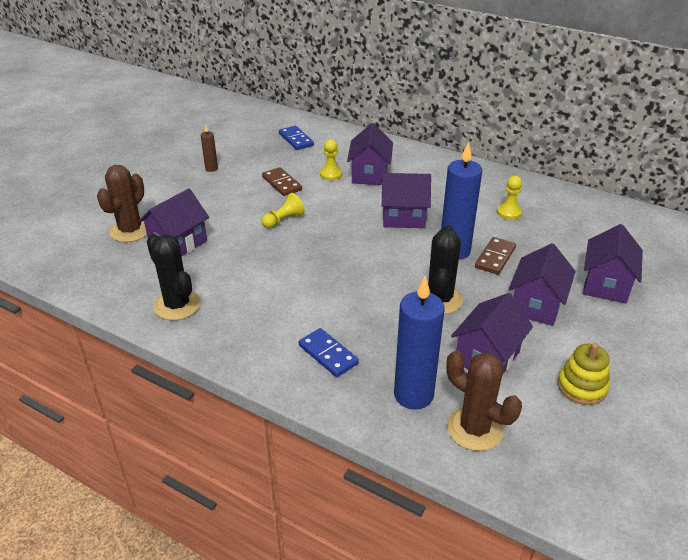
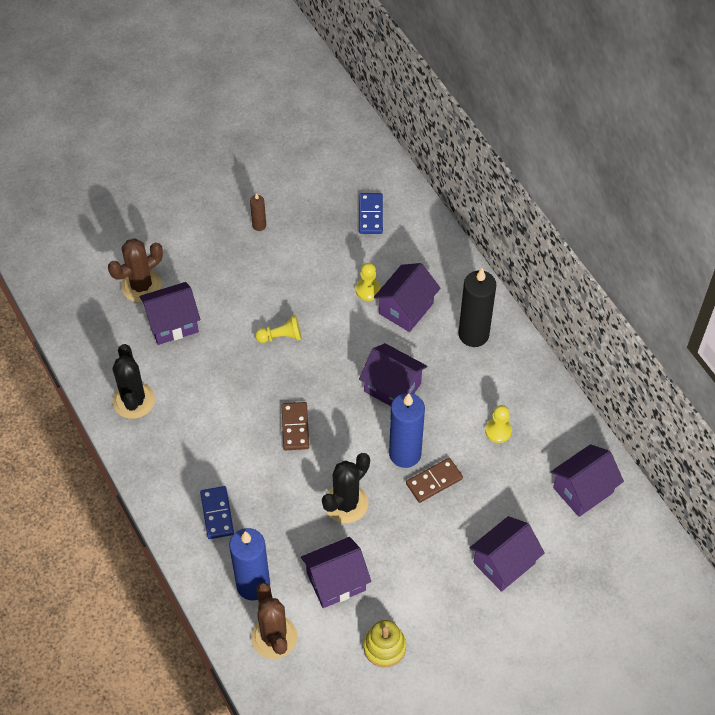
camera: 30 degrees right, 20 degrees up
brown domino [262,167,302,196] -> brown domino moved to [282,402,309,450]
purple house [509,243,576,326] -> purple house moved to [551,444,624,517]
none -> black candle [459,268,496,347]

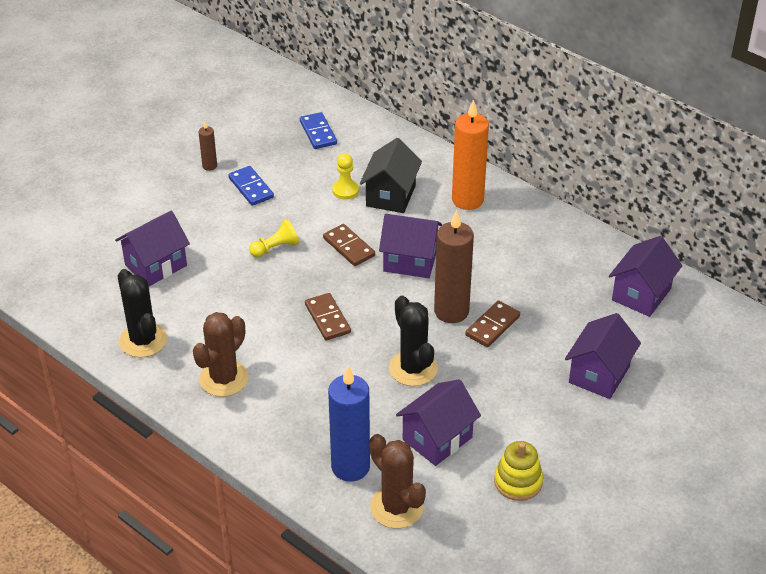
camera: 20 degrees left, 15 degrees down
brown cactus [108,238,163,302] -> brown cactus moved to [193,312,249,397]
blue domino [200,486,234,539] -> blue domino moved to [228,166,274,206]
black cactus [322,453,370,523] -> black cactus turned 45 degrees counterclockwise [389,296,438,386]
purple house [374,263,441,332] -> black house [360,138,422,213]
blue candle [389,393,425,468] -> brown candle [434,210,474,323]
black candle [459,268,496,347] -> orange candle [452,100,489,210]
yellow pawn [485,405,512,443] -> none
none -> brown domino [323,224,375,266]

